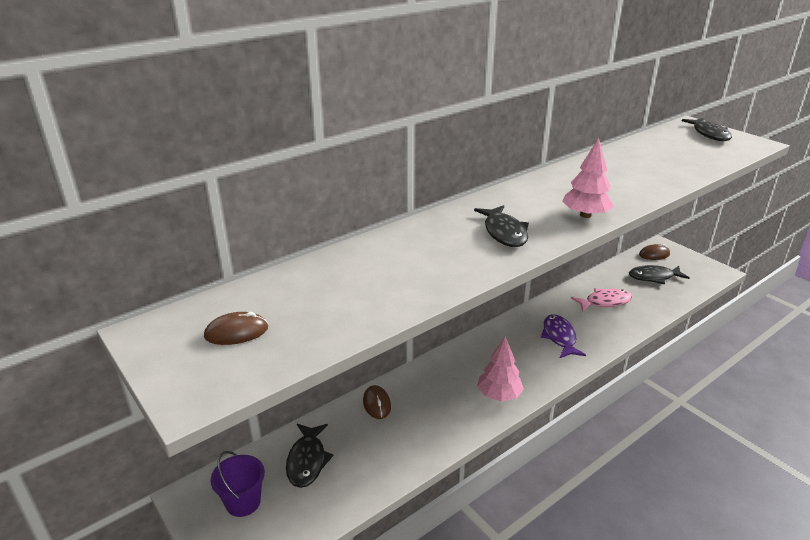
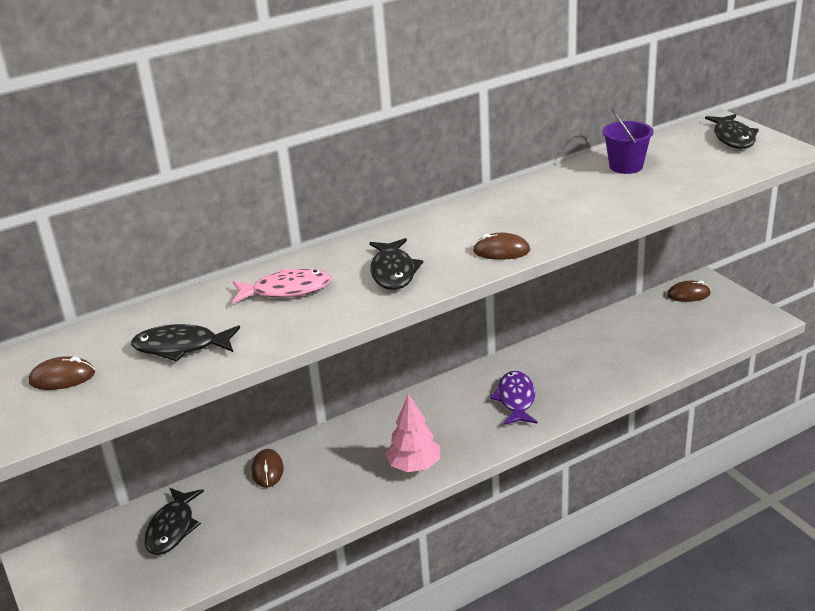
camera: 10 degrees right, 0 degrees up
purple bucket [210,451,265,517] -> purple bucket moved to [602,109,653,174]
pink tree [562,138,614,218] -> brown mouse [473,233,530,260]
pink fish [571,288,633,312] -> pink fish moved to [233,269,332,304]
black fish [629,265,689,284] -> black fish moved to [131,324,240,362]

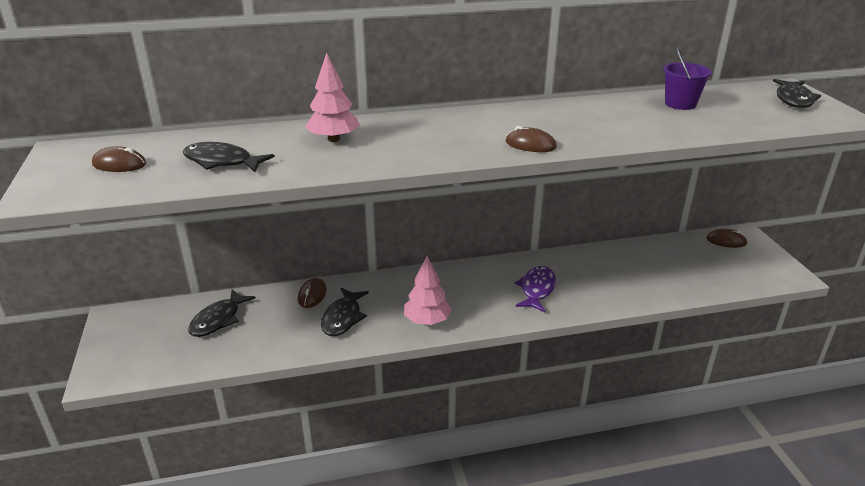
camera: 15 degrees right, 0 degrees up
pink fish [233,269,332,304] -> pink tree [305,53,360,142]
black fish [370,238,423,290] -> black fish moved to [321,288,369,336]

